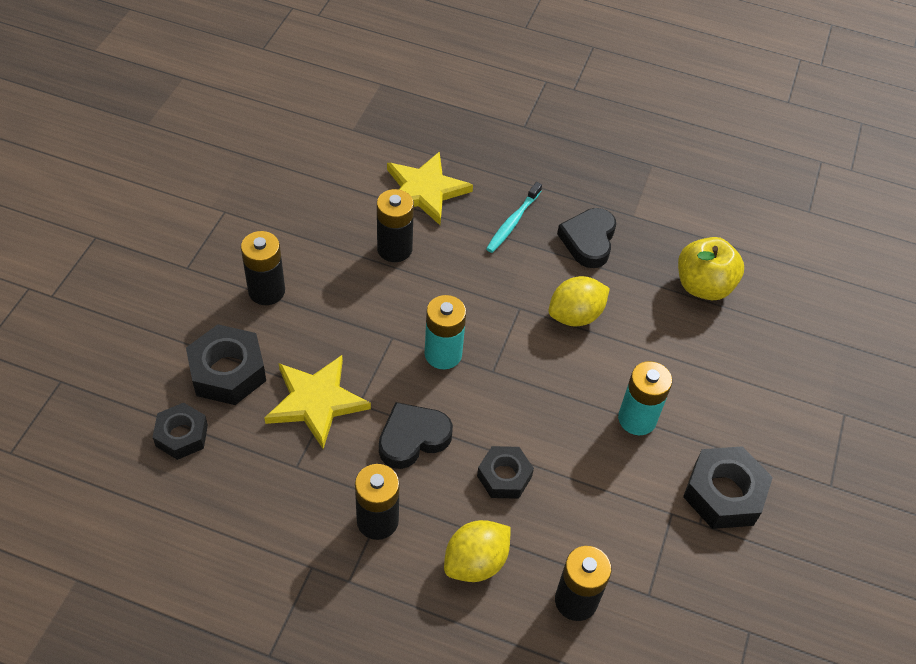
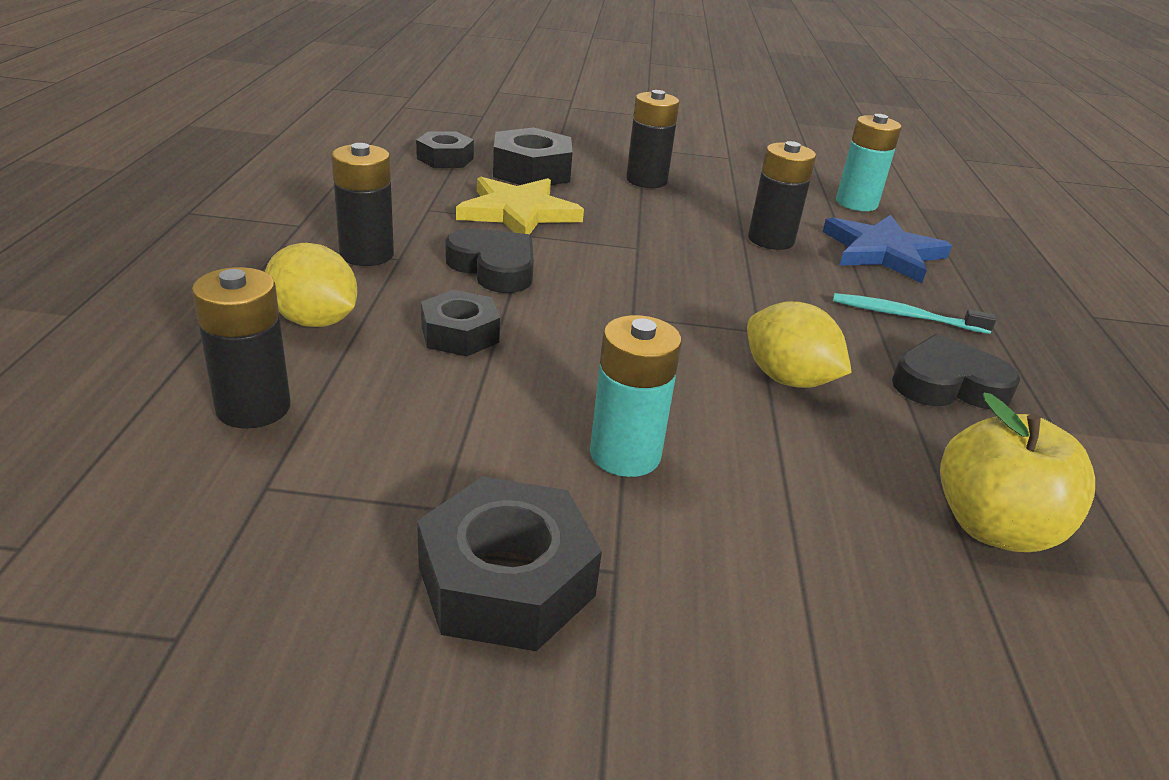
camera: 75 degrees right, 20 degrees down
yellow star [387,151,473,225] -> blue star [823,215,952,283]
turquoise battery [425,295,466,369] -> turquoise battery moved to [836,114,902,211]

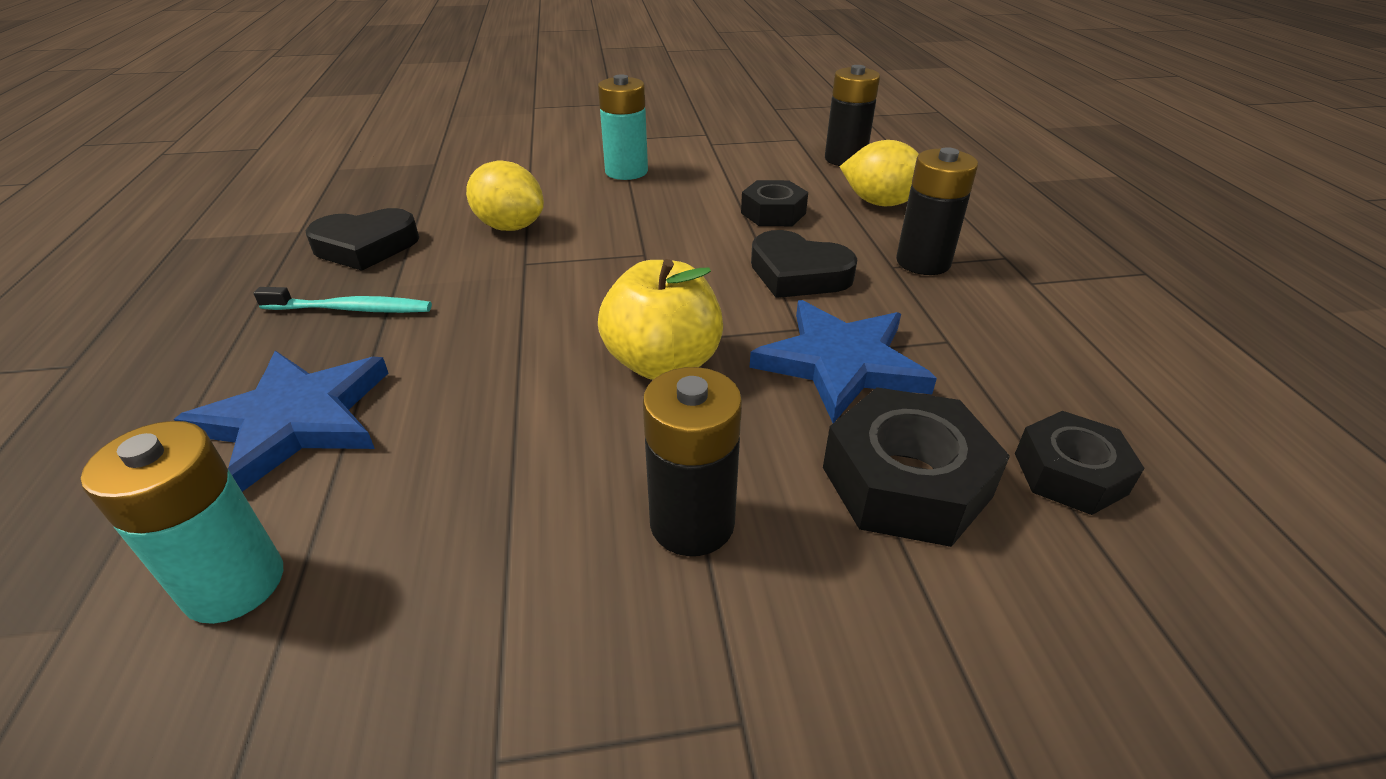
camera: 170 degrees right, 5 degrees up
black nut [417,476,602,651] -> none
yellow star [456,177,584,235] -> blue star [750,300,937,423]
black battery [748,141,816,250] -> none
yellow apple [940,393,1095,552] -> yellow apple moved to [598,259,723,380]

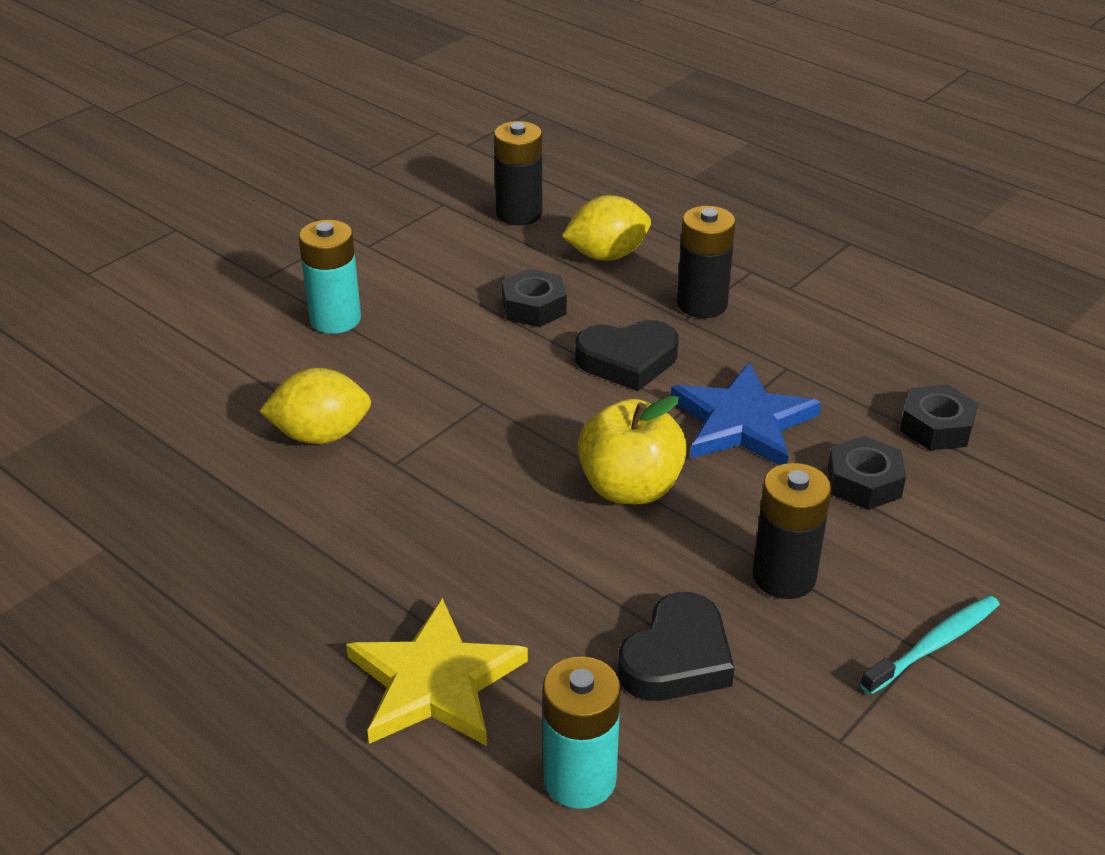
camera: 40 degrees left, 0 degrees up
blue star [174,351,388,492] -> yellow star [346,598,528,746]
turquoise toothbrush [253,287,432,313] -> turquoise toothbrush moved to [860,595,1000,695]
black heart [305,208,419,271] -> black heart moved to [618,592,734,701]
black nut [823,387,1010,547] -> black nut [828,436,906,510], size x0.65

